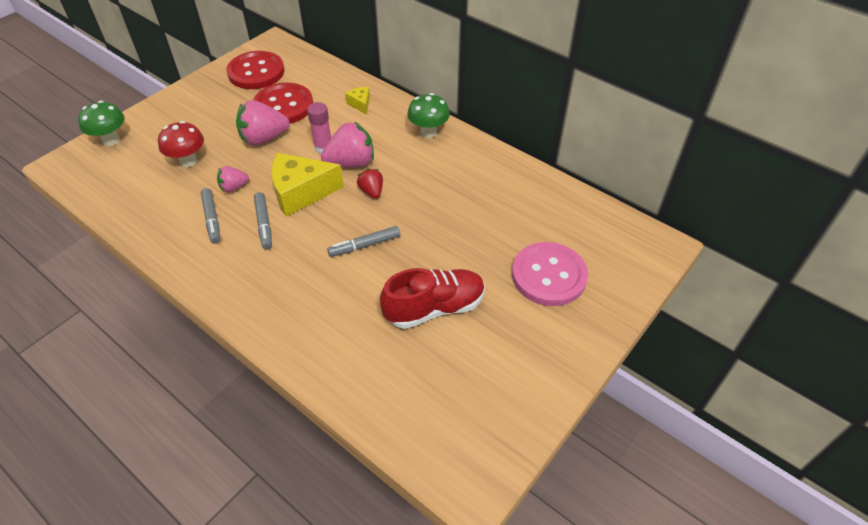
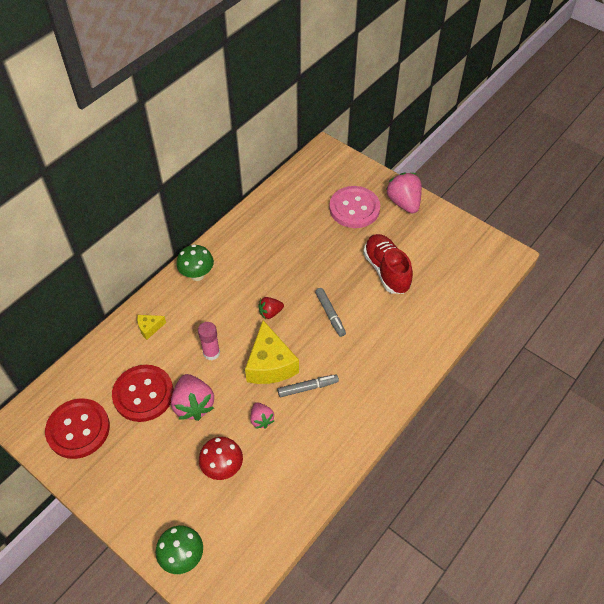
camera: 90 degrees left, 5 degrees up
grey marker [201,188,220,244] -> none
pink strawberry [321,121,374,168] -> pink strawberry moved to [386,172,422,213]

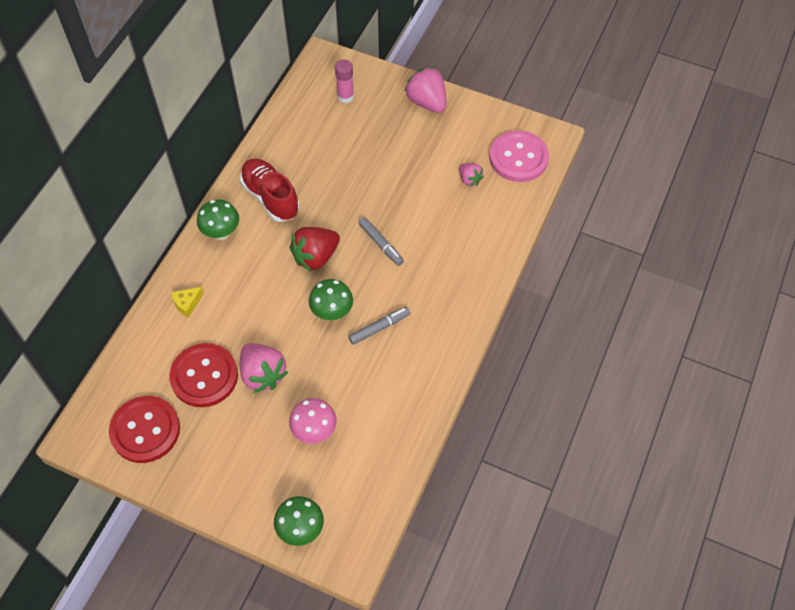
camera: 15 degrees left, 5 degrees up
pink glue stick [198,322,220,360] -> pink glue stick moved to [335,60,354,103]
red mushroom [199,437,243,480] -> pink mushroom [289,398,337,444]
yellow cheese [245,320,299,384] -> green mushroom [309,279,353,320]
pink strawberry [251,402,274,429] -> pink strawberry moved to [459,163,484,186]
red strawberry [258,297,284,319] -> red strawberry [290,227,340,271], size x1.78
pink button [329,186,380,228] -> pink button moved to [489,130,549,182]
red shoe [363,234,413,294] -> red shoe moved to [240,159,300,222]

